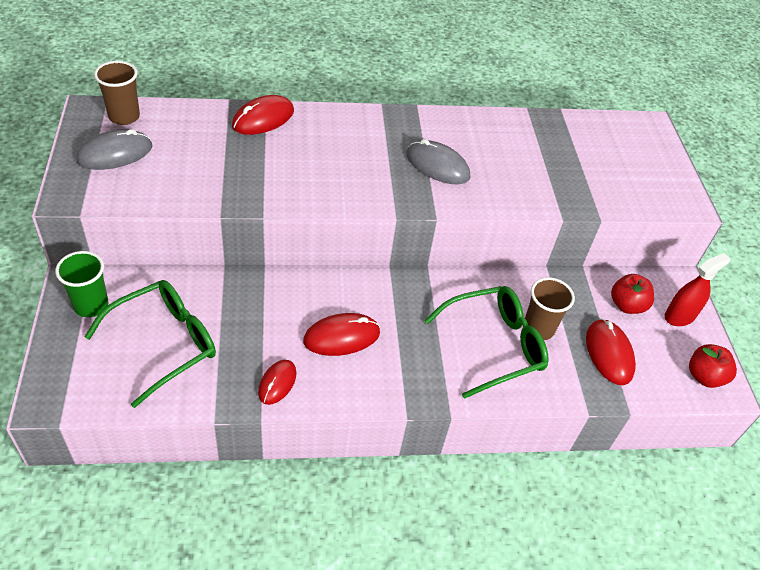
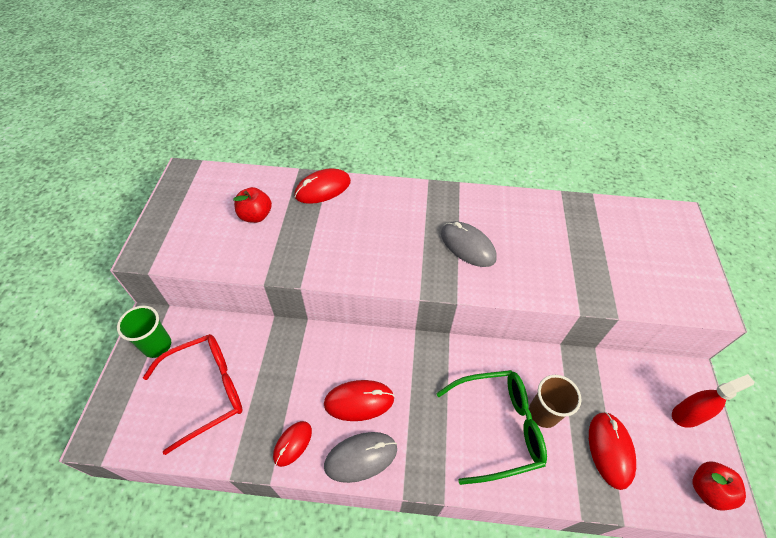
camera: 15 degrees right, 5 degrees up
grey mouse [76,129,152,170] -> grey mouse moved to [324,432,397,483]
green glasses [85,280,216,408] -> red glasses [143,334,243,455]
brown cup [94,61,140,125] -> none
red apple [611,274,654,314] -> red apple moved to [233,187,272,223]

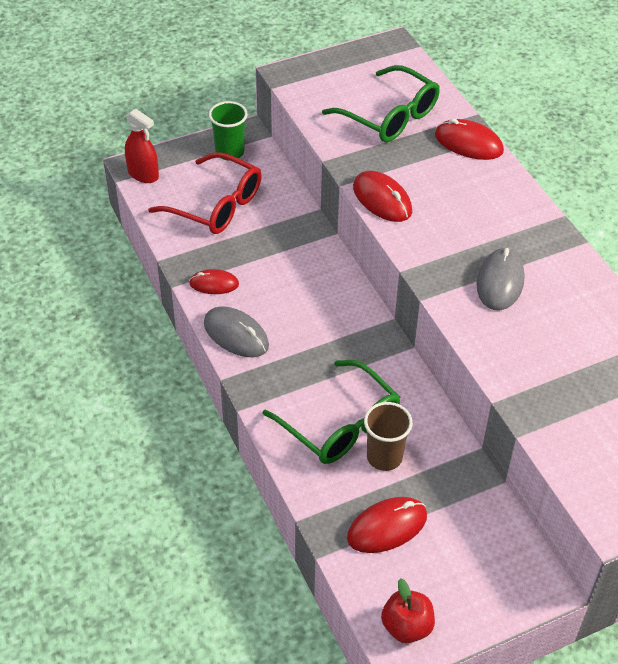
camera: 60 degrees right, 5 degrees down
red apple [233,187,272,223] -> green glasses [322,65,440,143]
red mouse [324,380,395,421] -> red mouse moved to [353,171,412,222]
red spray bottle [672,374,755,428] -> red spray bottle moved to [125,109,159,183]

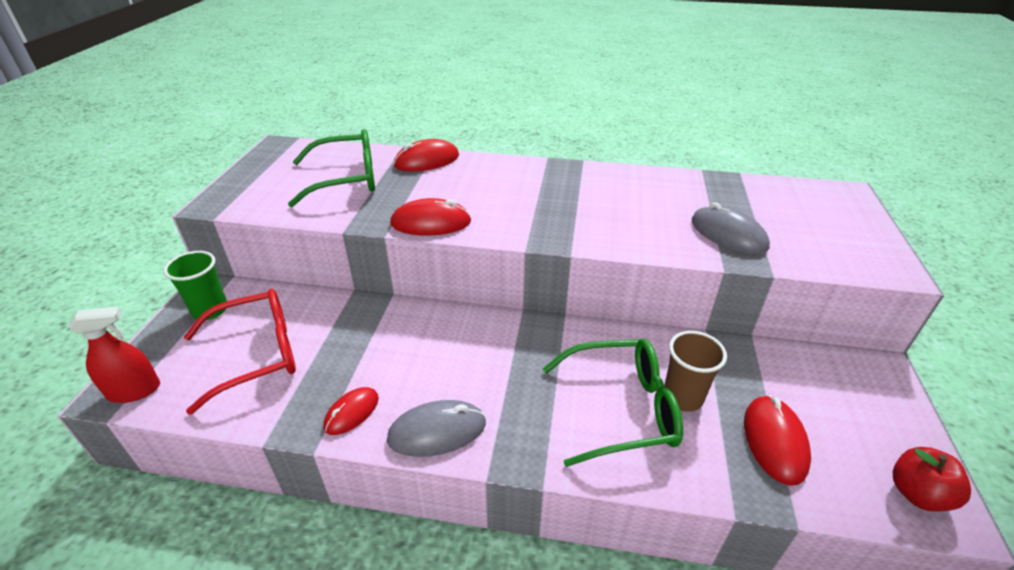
camera: 55 degrees left, 10 degrees down
grey mouse [477,248,524,310] -> grey mouse moved to [692,203,770,254]

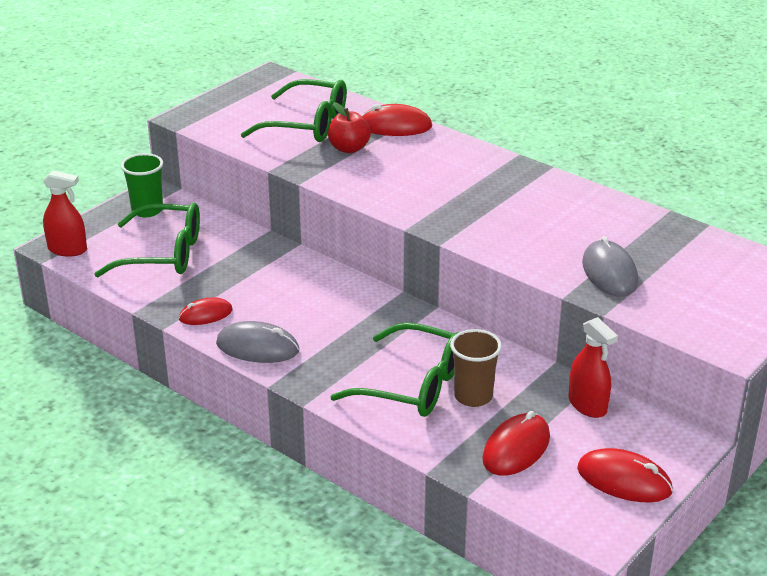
camera: 30 degrees right, 5 degrees down
red glasses [184,289,296,415] -> green glasses [94,203,200,277]
red mouse [390,198,471,236] -> red mouse moved to [577,448,673,502]
red apple [893,447,971,512] -> red apple moved to [328,102,371,153]
none -> red spray bottle [569,317,618,418]

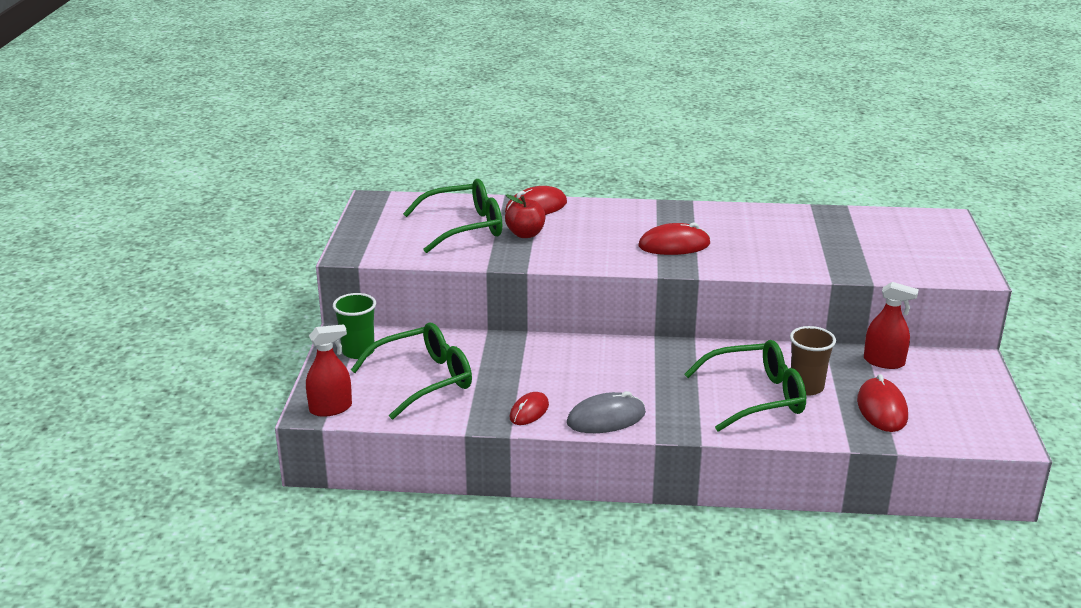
camera: 35 degrees left, 5 degrees down
red mouse [577,448,673,502] -> red mouse moved to [638,222,711,255]
grey mouse [582,236,638,297] -> none

